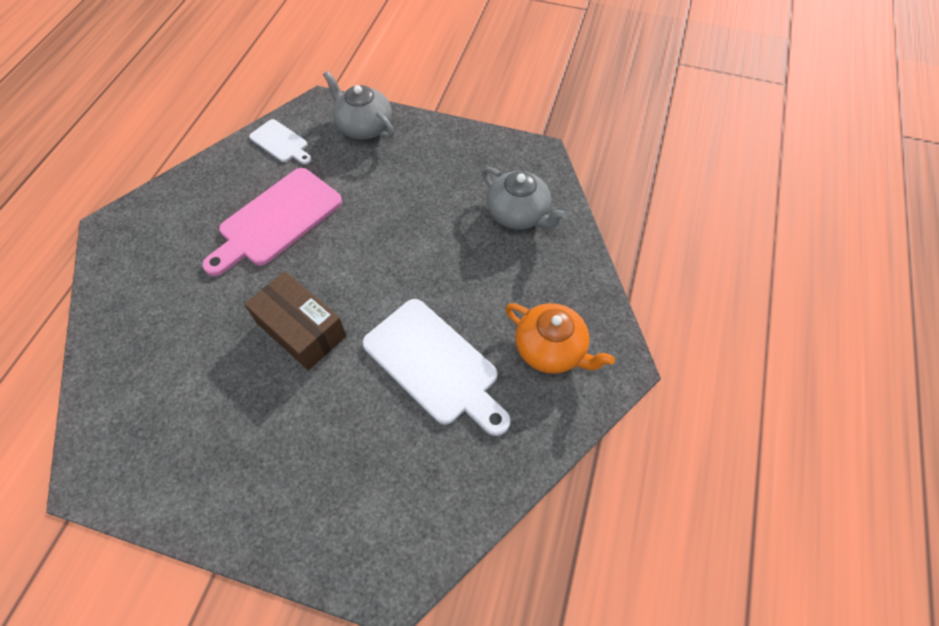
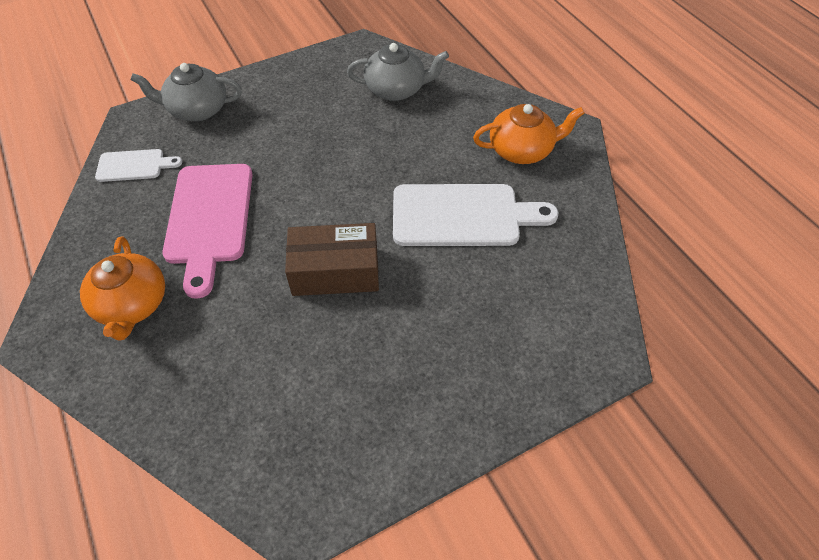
camera: 45 degrees left, 5 degrees down
none -> orange teapot [80,236,165,341]

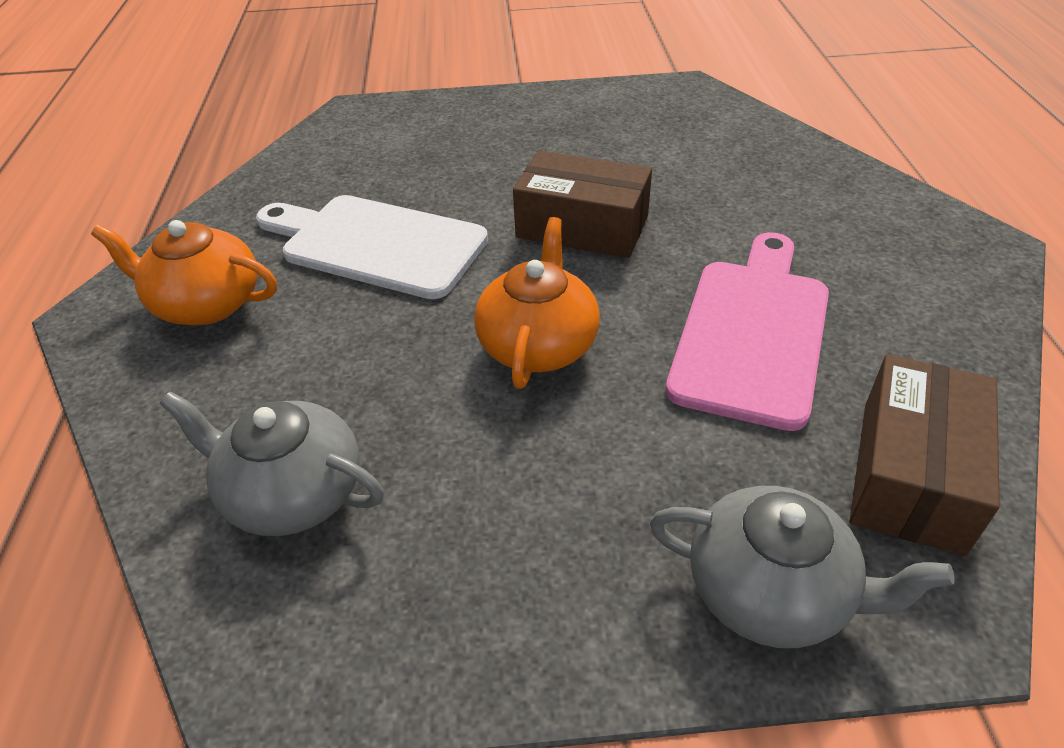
camera: 155 degrees left, 10 degrees down
orange teapot [80,236,165,341] -> orange teapot moved to [474,217,600,389]
white cutting board [95,149,182,182] -> brown box [850,354,1000,556]

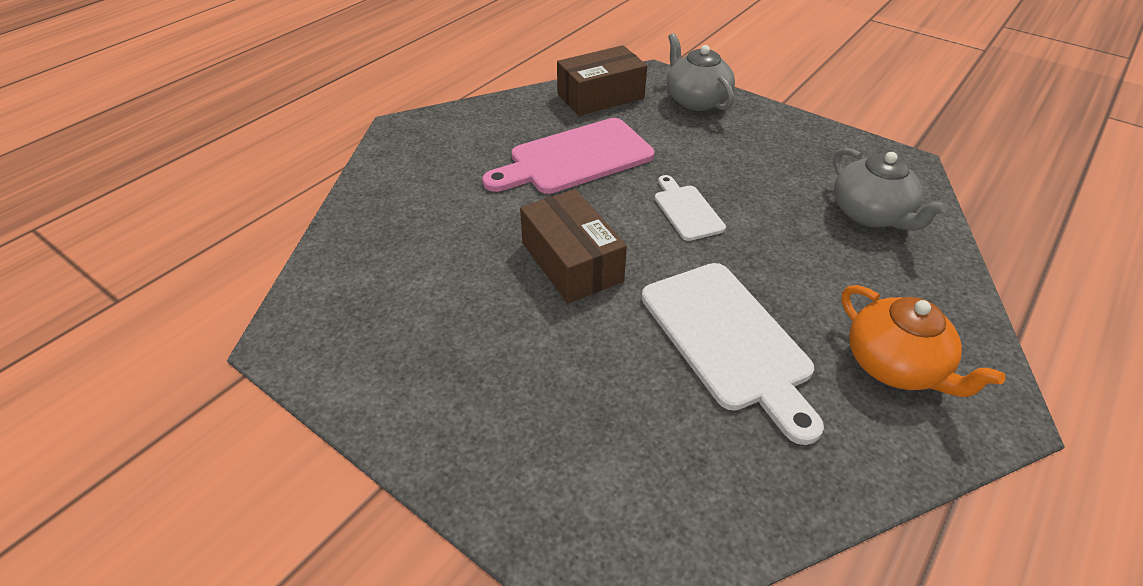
camera: 140 degrees left, 0 degrees up
orange teapot [474,217,600,389] -> white cutting board [654,175,726,241]

